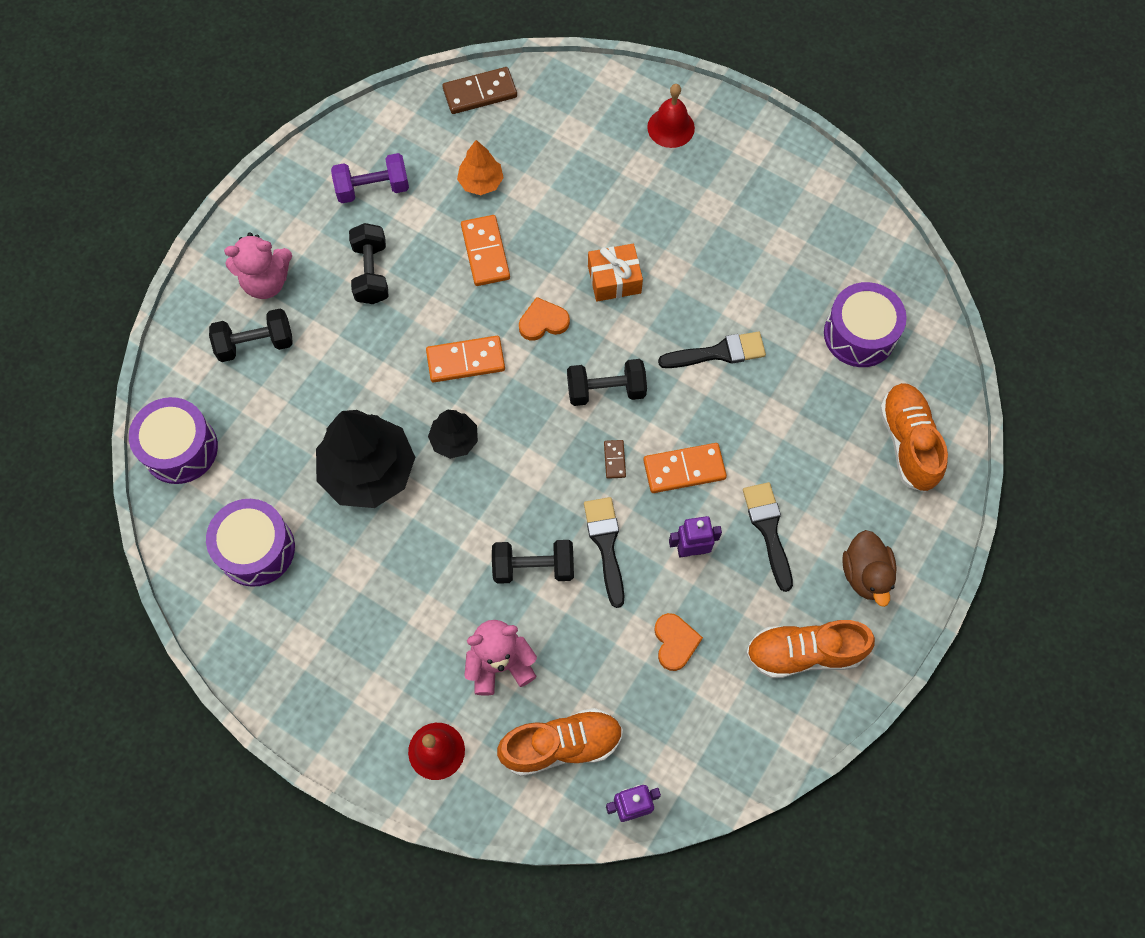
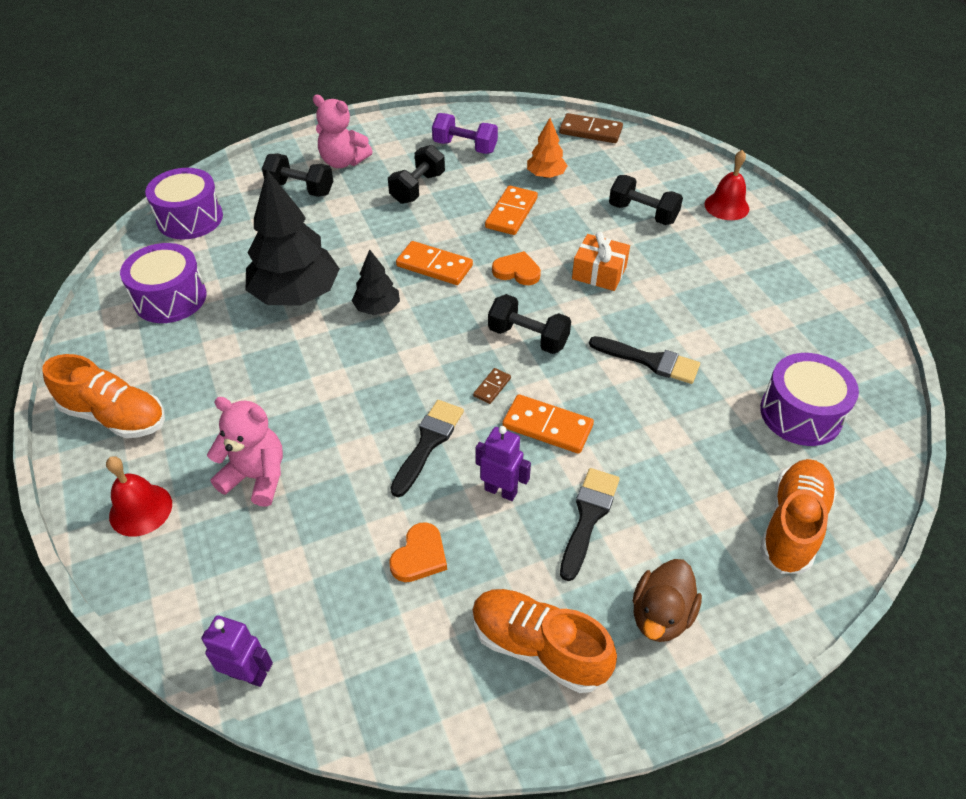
camera: 35 degrees right, 20 degrees down
black dumbbell [492,540,574,584] -> black dumbbell moved to [609,175,683,225]
orange shoe [497,708,623,776] -> orange shoe moved to [42,354,165,438]

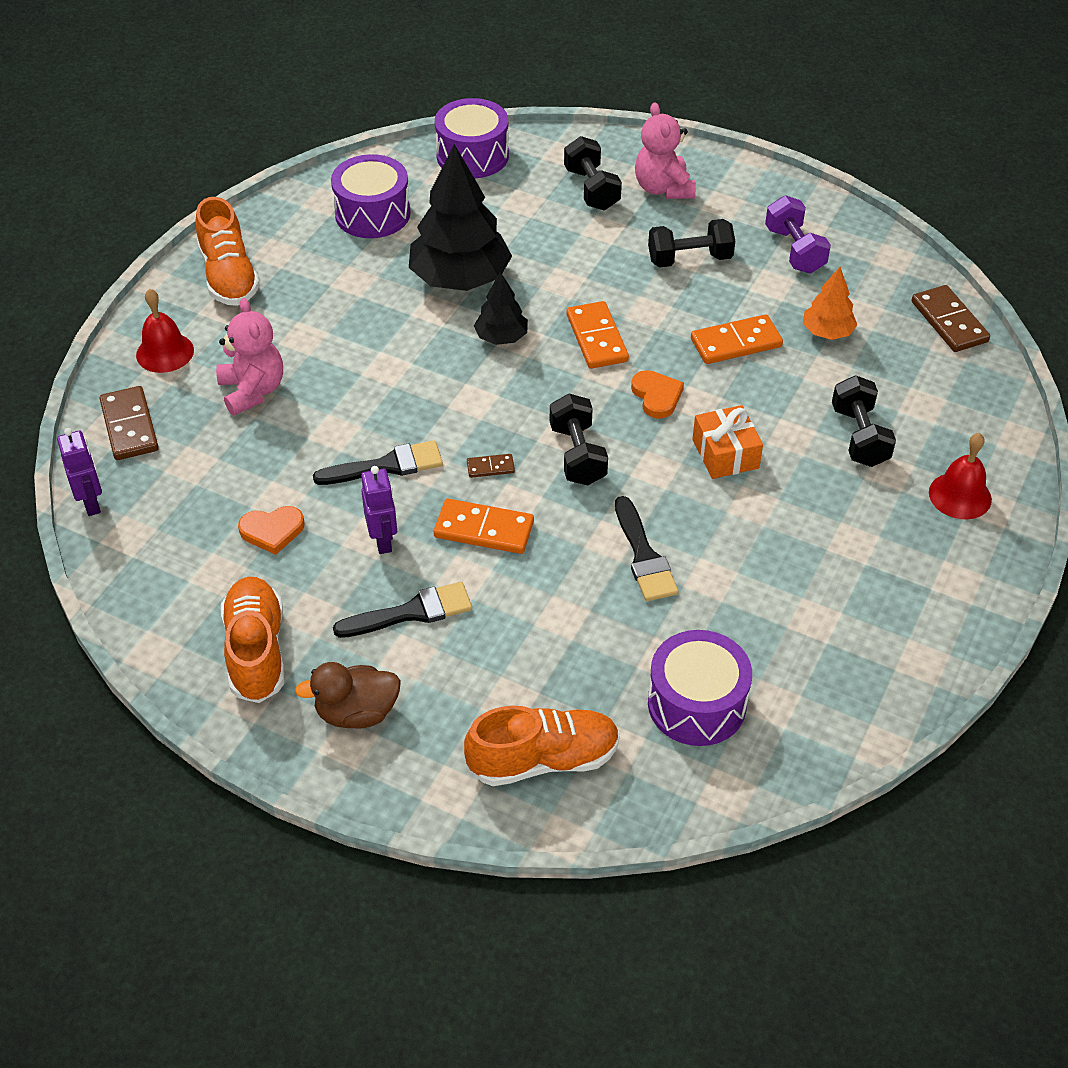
camera: 50 degrees right, 0 degrees up
orange domino [502,394,594,454] -> orange domino turned 60 degrees counterclockwise [434,498,534,554]
none -> brown domino [99,386,159,460]

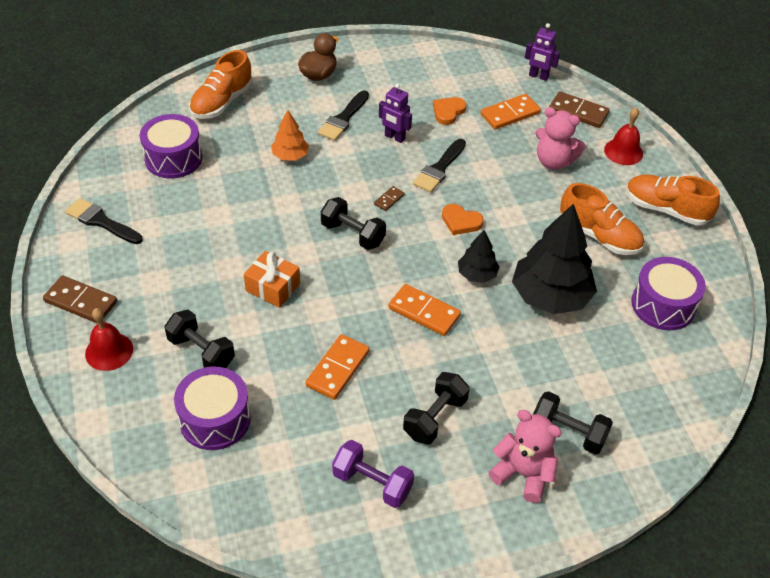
camera: 135 degrees right, 0 degrees up
orange shoe [221,577,285,703] -> orange shoe moved to [560,183,644,255]
orange domino [434,498,534,554] -> orange domino moved to [481,94,541,129]
purple drum [435,98,509,178] -> purple drum moved to [174,367,251,450]
black brush [615,496,679,601] -> black brush moved to [65,198,143,244]
orange heart [631,370,684,419] -> orange heart moved to [442,204,484,235]
orange tree [803,267,857,340] -> orange tree moved to [271,110,309,160]
brown domino [912,285,990,352] -> brown domino moved to [43,276,117,324]

